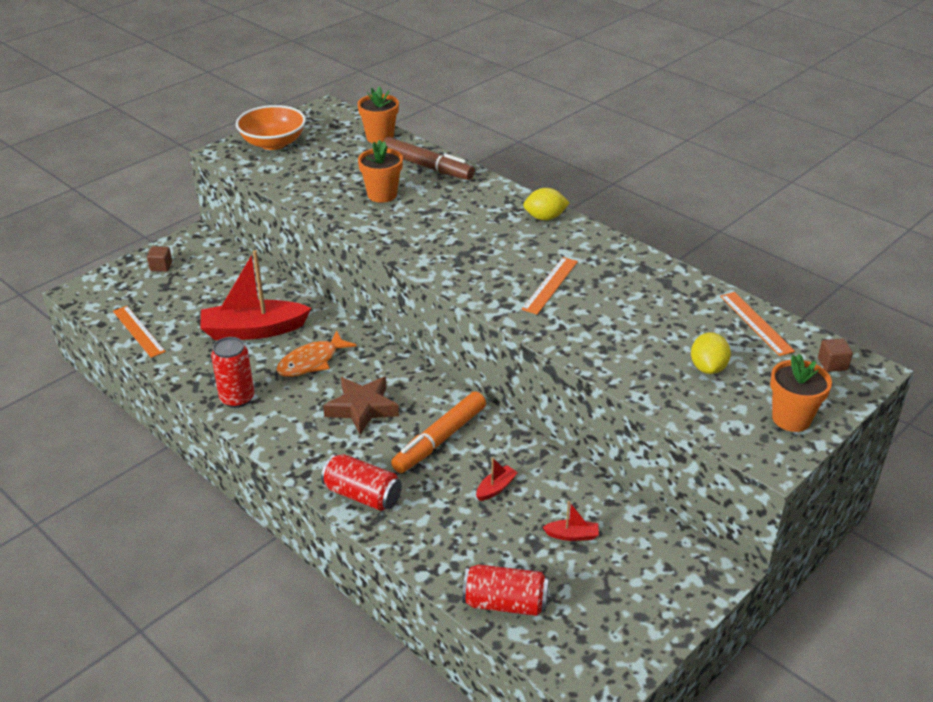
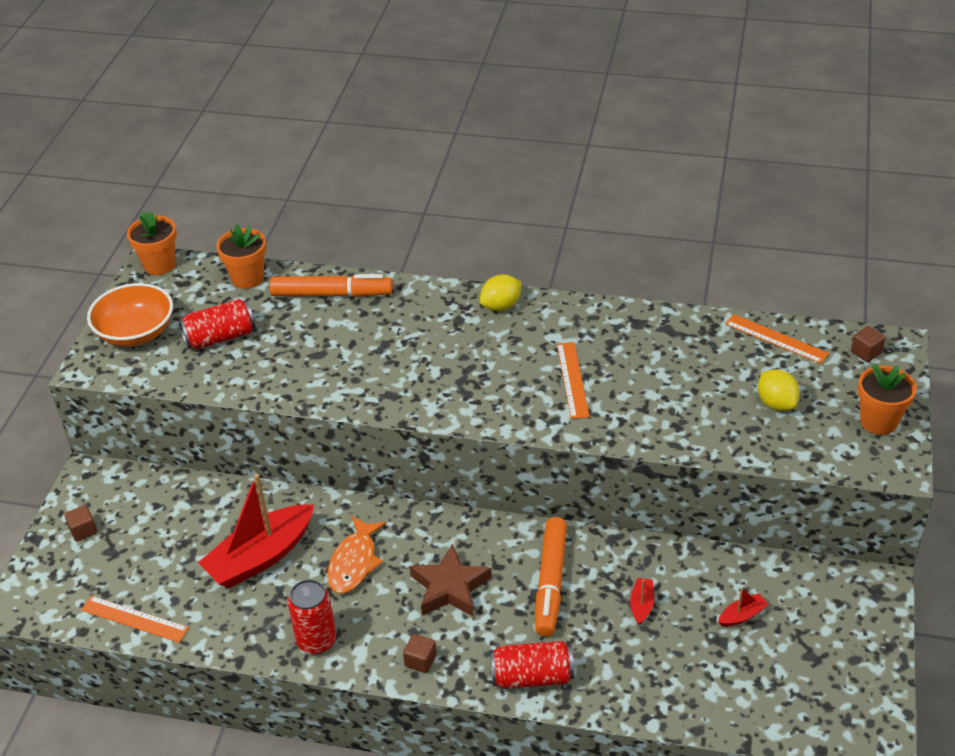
camera: 30 degrees left, 5 degrees up
orange flower pot [358,140,403,203] -> orange flower pot moved to [127,211,177,275]
brown marker [383,137,475,180] -> orange marker [269,274,393,297]
red can [462,564,549,616] -> red can moved to [179,299,255,349]
none -> brown cube [403,634,437,673]

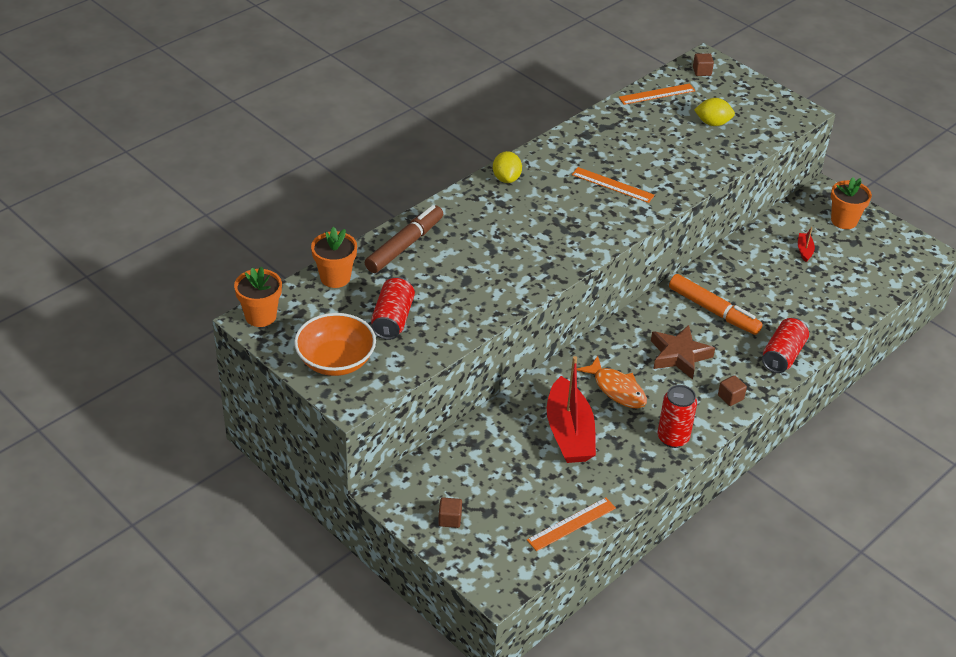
camera: 60 degrees left, 0 degrees up
orange marker [269,274,393,297] -> brown marker [365,205,443,273]
red boat [630,578,654,625] -> none
orange flower pot [858,363,917,435] -> orange flower pot moved to [831,177,872,229]

